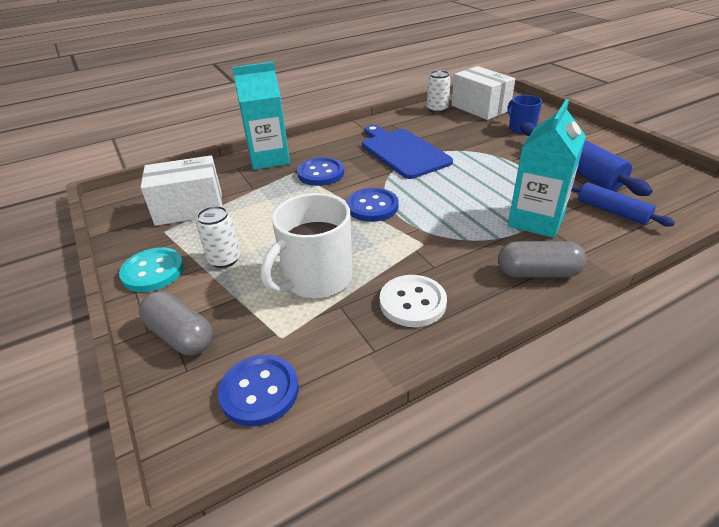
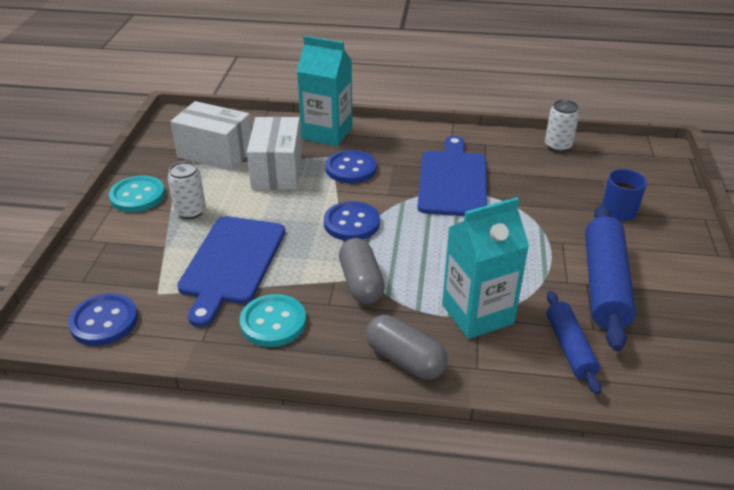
camera: 35 degrees right, 0 degrees up
grey capsule [139,291,213,355] -> grey capsule moved to [339,238,385,304]
white mug [261,193,353,298] -> blue cutting board [177,216,285,327]
white button [380,275,447,327] -> turquoise button [240,294,306,347]
white box [452,66,515,120] -> white box moved to [247,117,302,190]

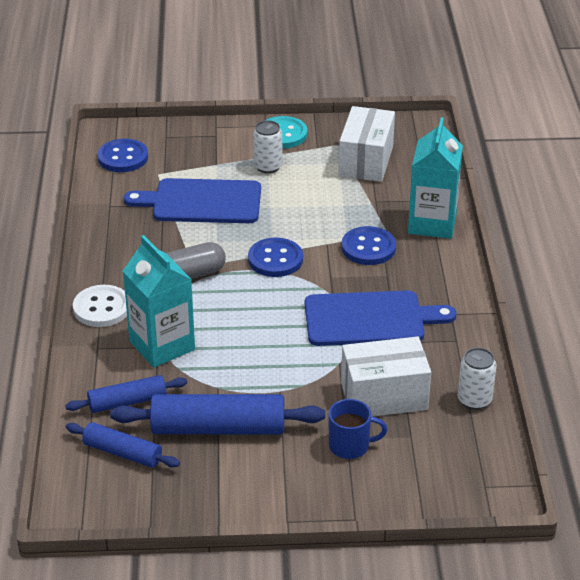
camera: 80 degrees right, 0 degrees up
turquoise button [240,294,306,347] -> none
white box [247,117,302,190] -> white box moved to [341,336,431,417]
grey capsule [366,315,448,379] -> white button [73,285,127,327]
none -> blue rolling pin [66,422,180,468]

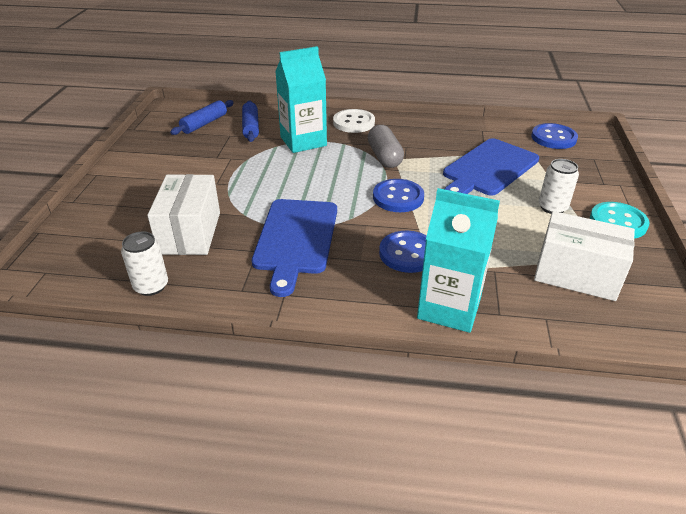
camera: 100 degrees right, 0 degrees up
blue rolling pin [110,394,325,434] -> none
blue cutting board [124,178,261,223] -> blue cutting board turned 150 degrees counterclockwise [443,138,539,196]
blue mug [328,399,387,459] -> none

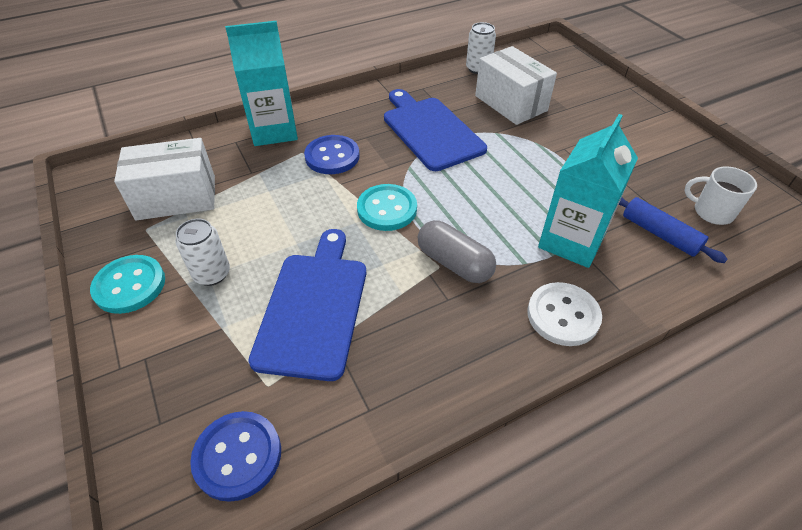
camera: 145 degrees right, 10 degrees up
blue rolling pin [170,100,234,135] -> white mug [684,166,757,225]
blue button [373,179,424,212] -> turquoise button [357,184,417,231]

